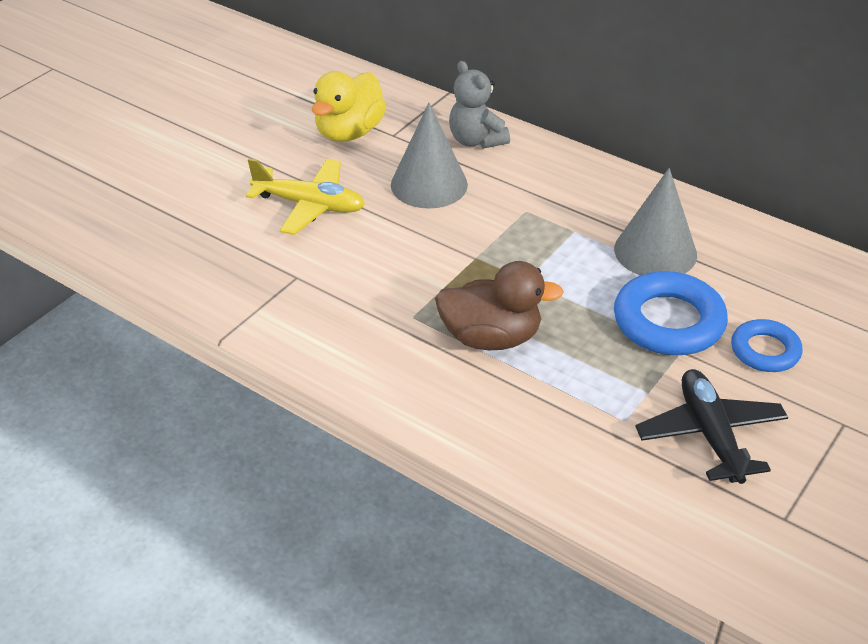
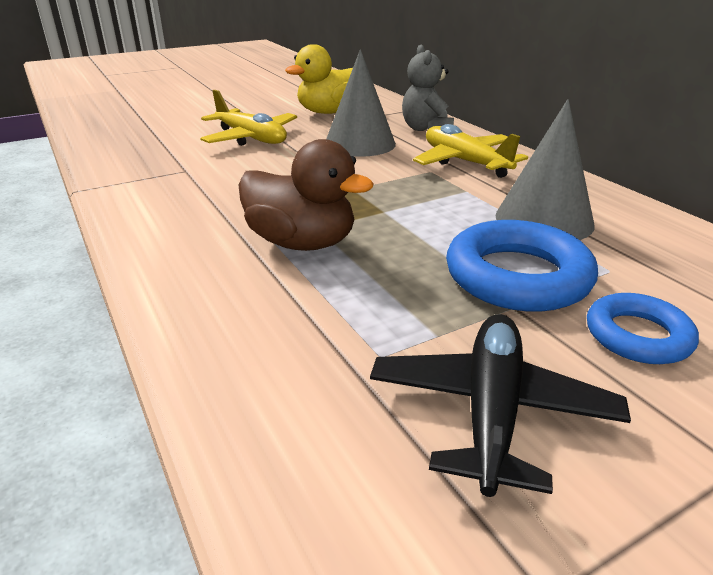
camera: 25 degrees right, 10 degrees down
none -> yellow plane [413,124,528,178]

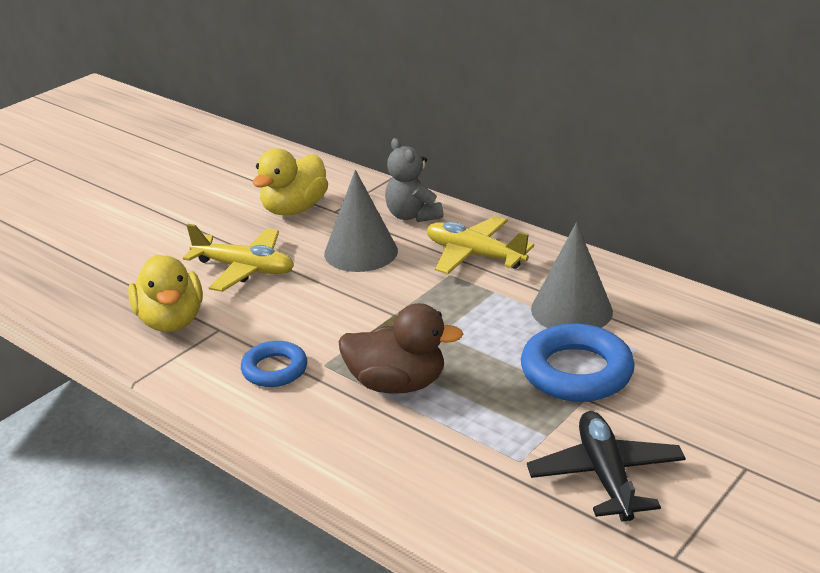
camera: 20 degrees left, 0 degrees up
blue ring [587,293,699,364] -> blue ring moved to [241,341,307,387]
none -> yellow duck [128,254,203,332]

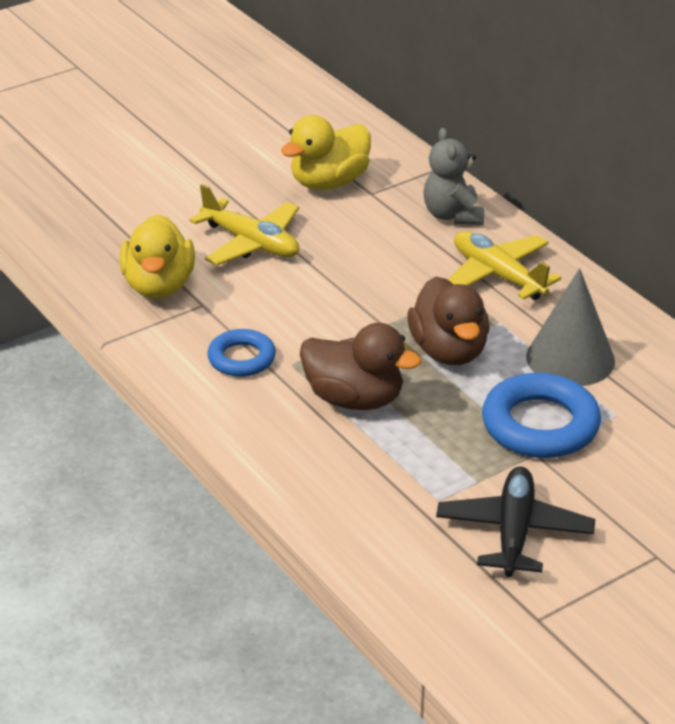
camera: 15 degrees right, 5 degrees up
grey cone [324,170,398,272] -> none
none -> brown duck [407,277,490,365]

